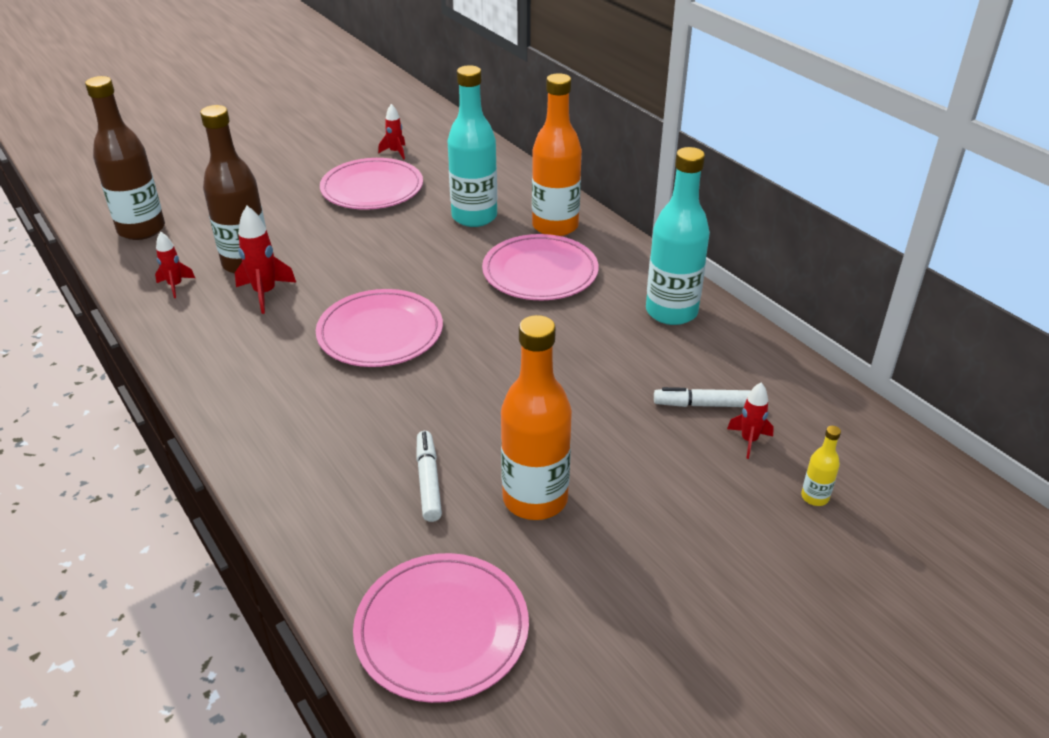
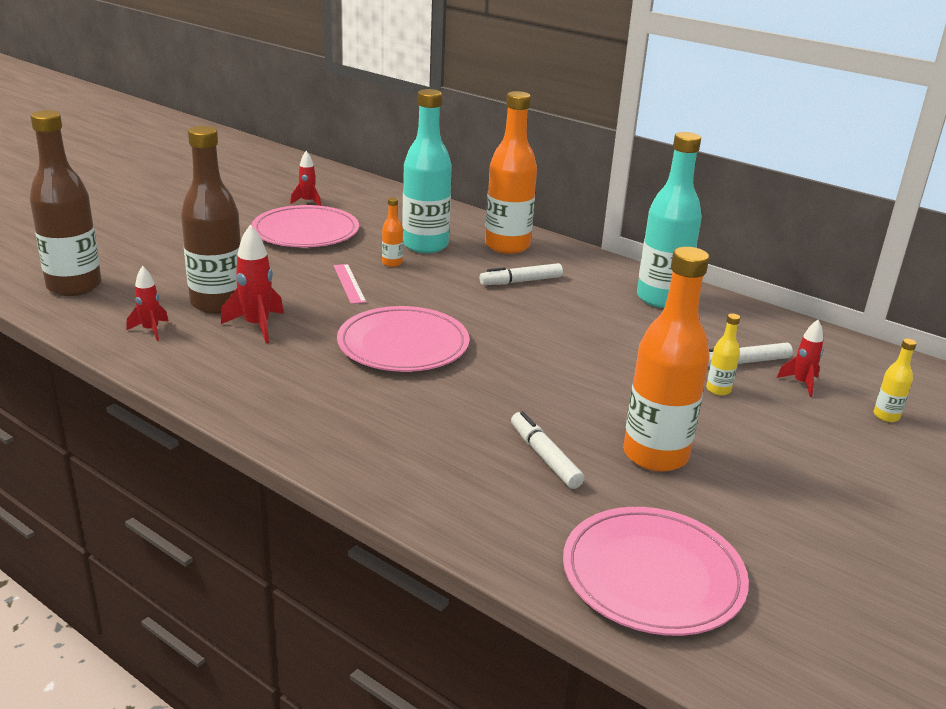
camera: 20 degrees left, 10 degrees down
pink plate [482,234,599,300] -> white marker [480,263,563,285]
none -> pink ruler [333,264,366,304]
none -> orange bottle [382,197,403,267]
none -> yellow bottle [706,313,740,396]

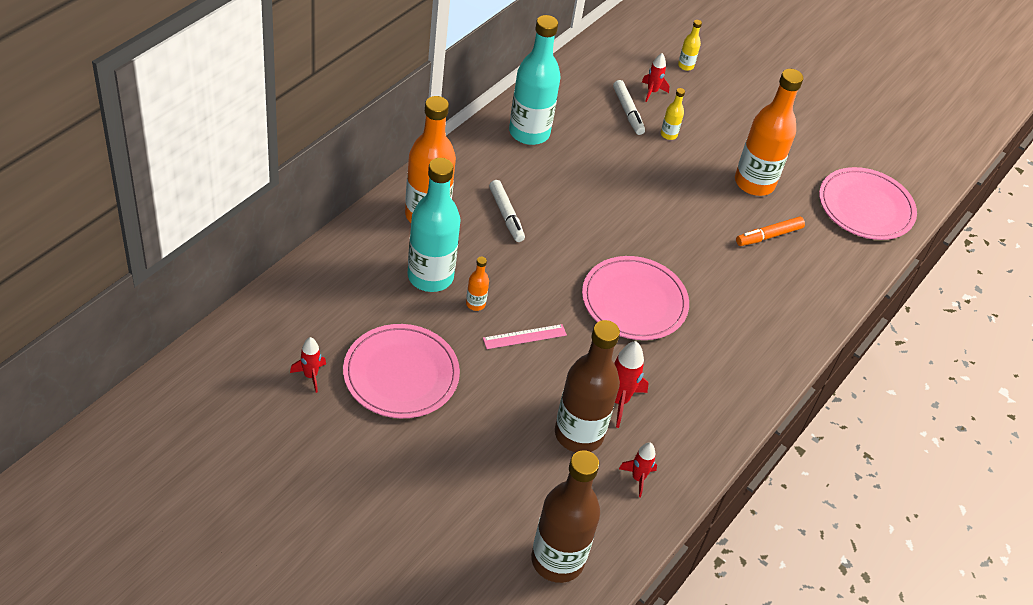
camera: 95 degrees left, 20 degrees up
white marker [511,411,584,489] -> orange marker [736,216,805,246]

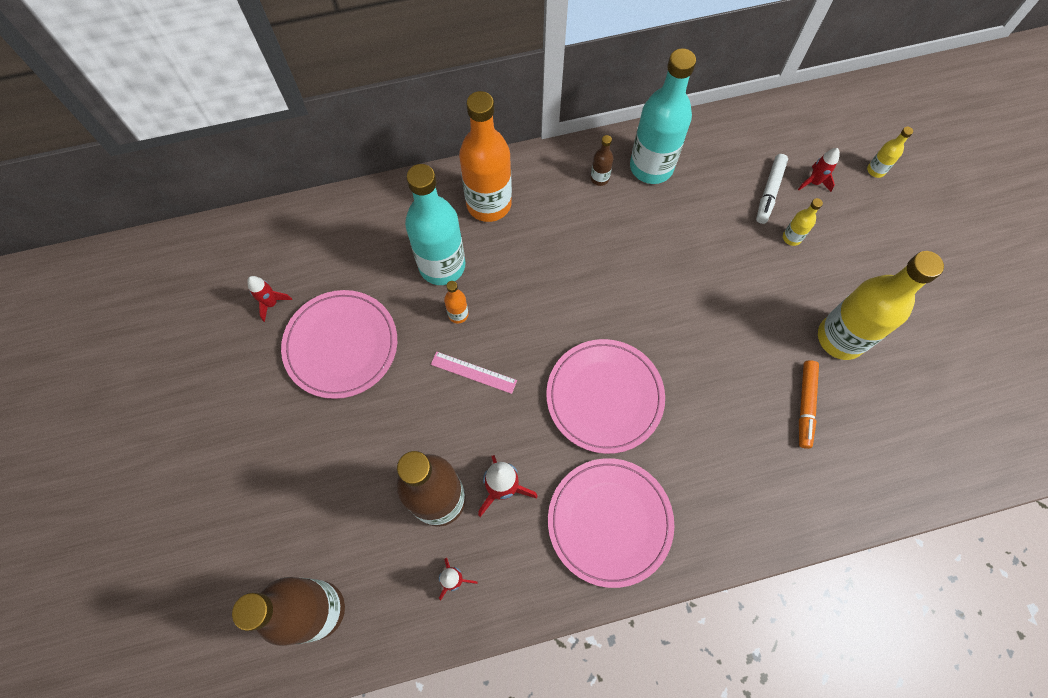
camera: 45 degrees right, 20 degrees up
white marker [489,180,525,242] -> none
orange bottle [735,69,803,196] -> yellow bottle [818,251,944,360]
orange marker [736,216,805,246] -> orange marker turned 90 degrees counterclockwise [799,360,819,449]
pink plate [819,167,917,240] -> pink plate moved to [548,458,674,588]
none -> brown bottle [591,135,613,186]

